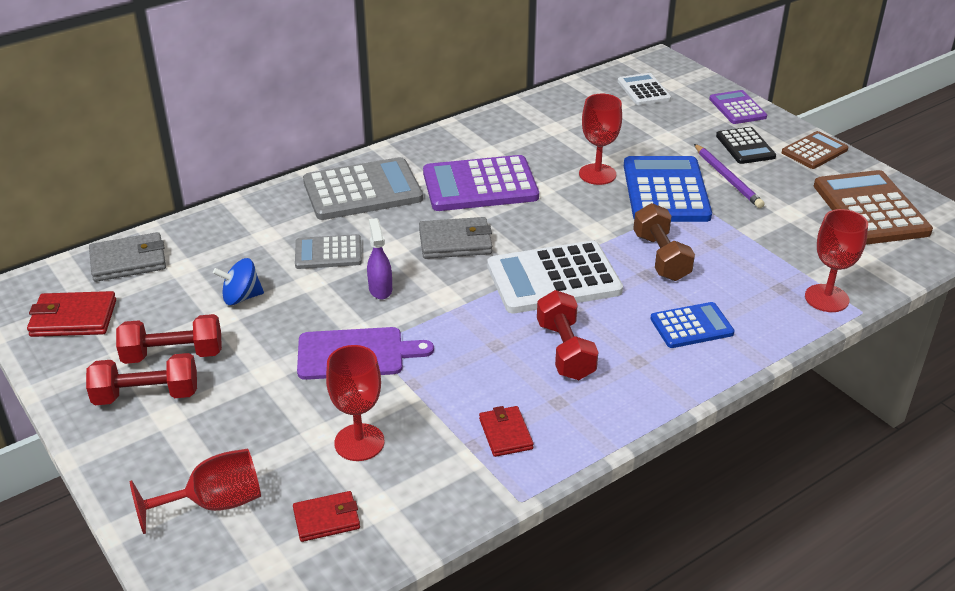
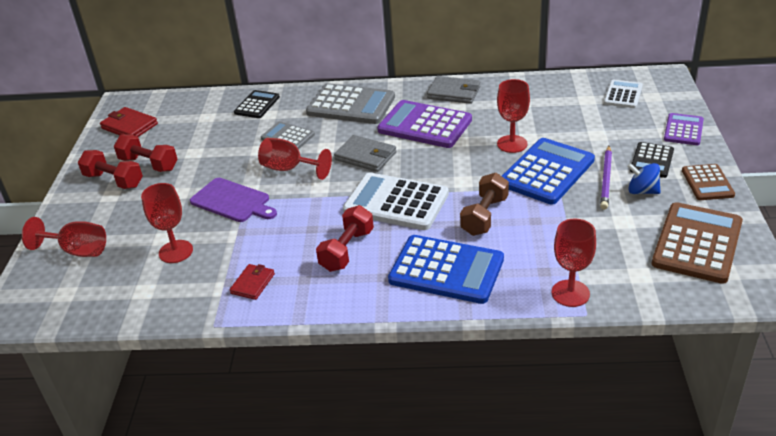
camera: 40 degrees right, 0 degrees up
grey wallet [89,232,166,282] -> grey wallet moved to [427,76,480,104]
blue spinning top [213,258,264,305] -> blue spinning top moved to [627,163,661,194]
red wallet [293,491,360,542] -> none
purple spray bottle [367,218,392,299] -> red goblet [258,138,332,180]
blue calculator [650,302,735,348] -> blue calculator [388,235,504,304], size x1.76
brown calculator [782,131,848,169] -> brown calculator turned 90 degrees clockwise [682,164,735,200]
none -> black calculator [234,90,280,118]

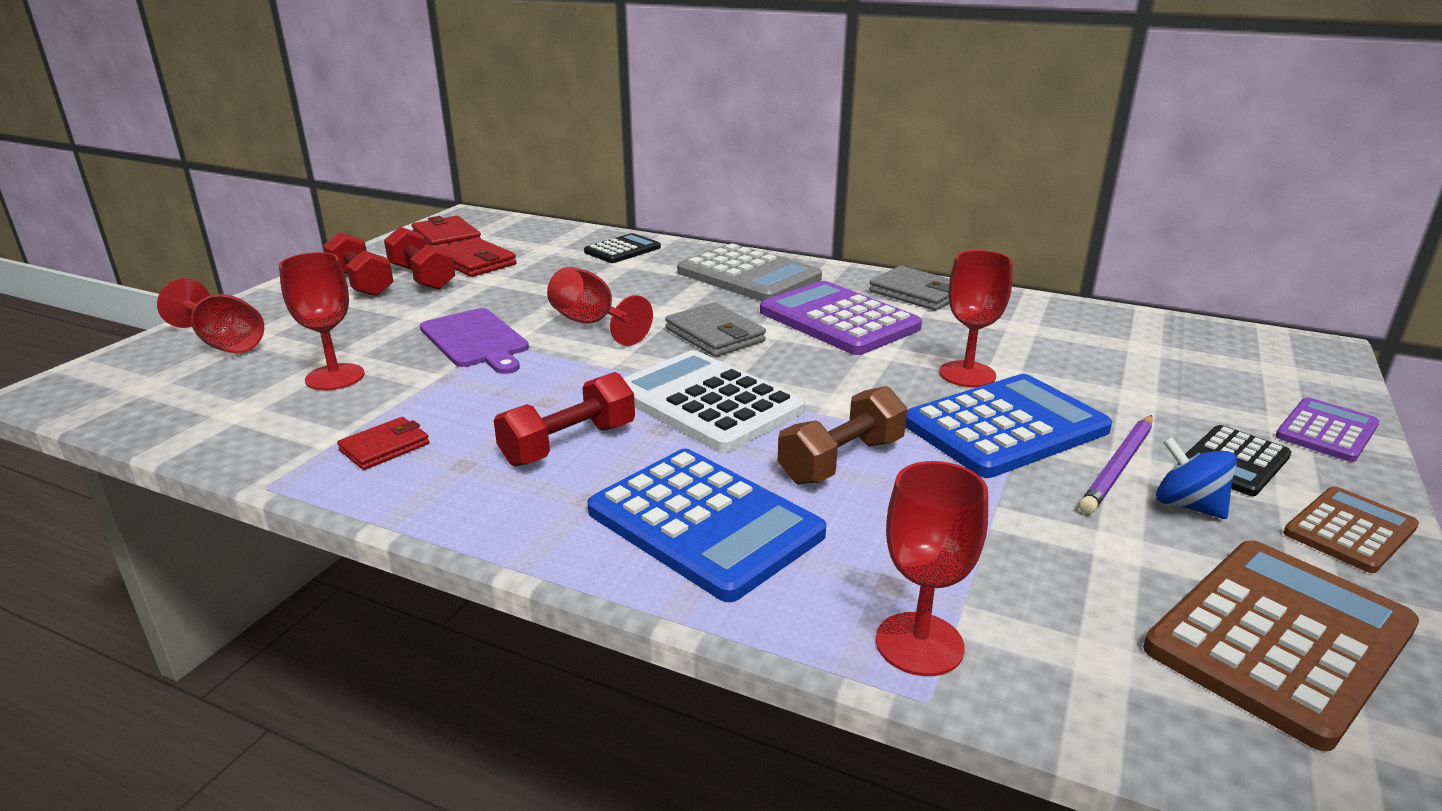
camera: 20 degrees right, 10 degrees down
grey calculator [261,121,315,149] -> none
white calculator [604,80,643,108] -> none
brown calculator [682,164,735,200] -> brown calculator turned 150 degrees counterclockwise [1283,486,1419,573]
none -> red wallet [437,238,517,277]

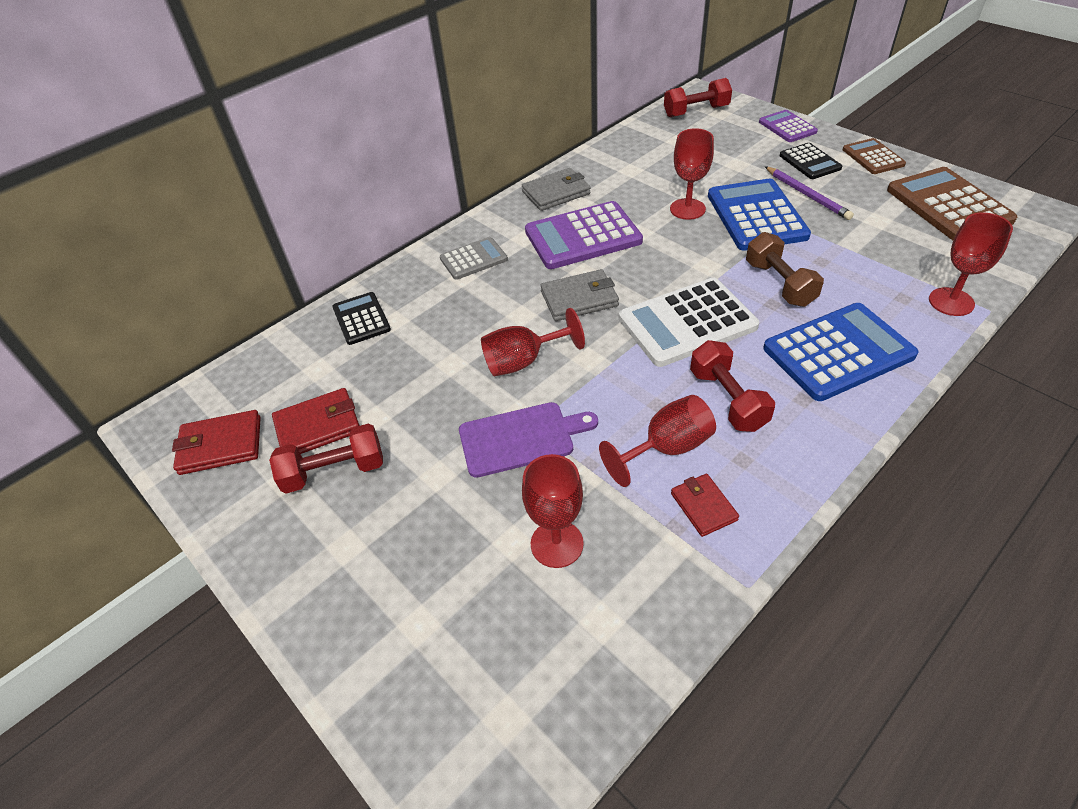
camera: 65 degrees left, 20 degrees up
red goblet [157,278,264,354] -> red goblet moved to [599,395,716,487]
red dumbbell [323,232,394,297] -> red dumbbell moved to [664,78,732,117]
grey calculator [677,243,822,301] -> grey calculator [440,237,508,280], size x0.57
blue spinning top [1156,437,1237,519] -> none

